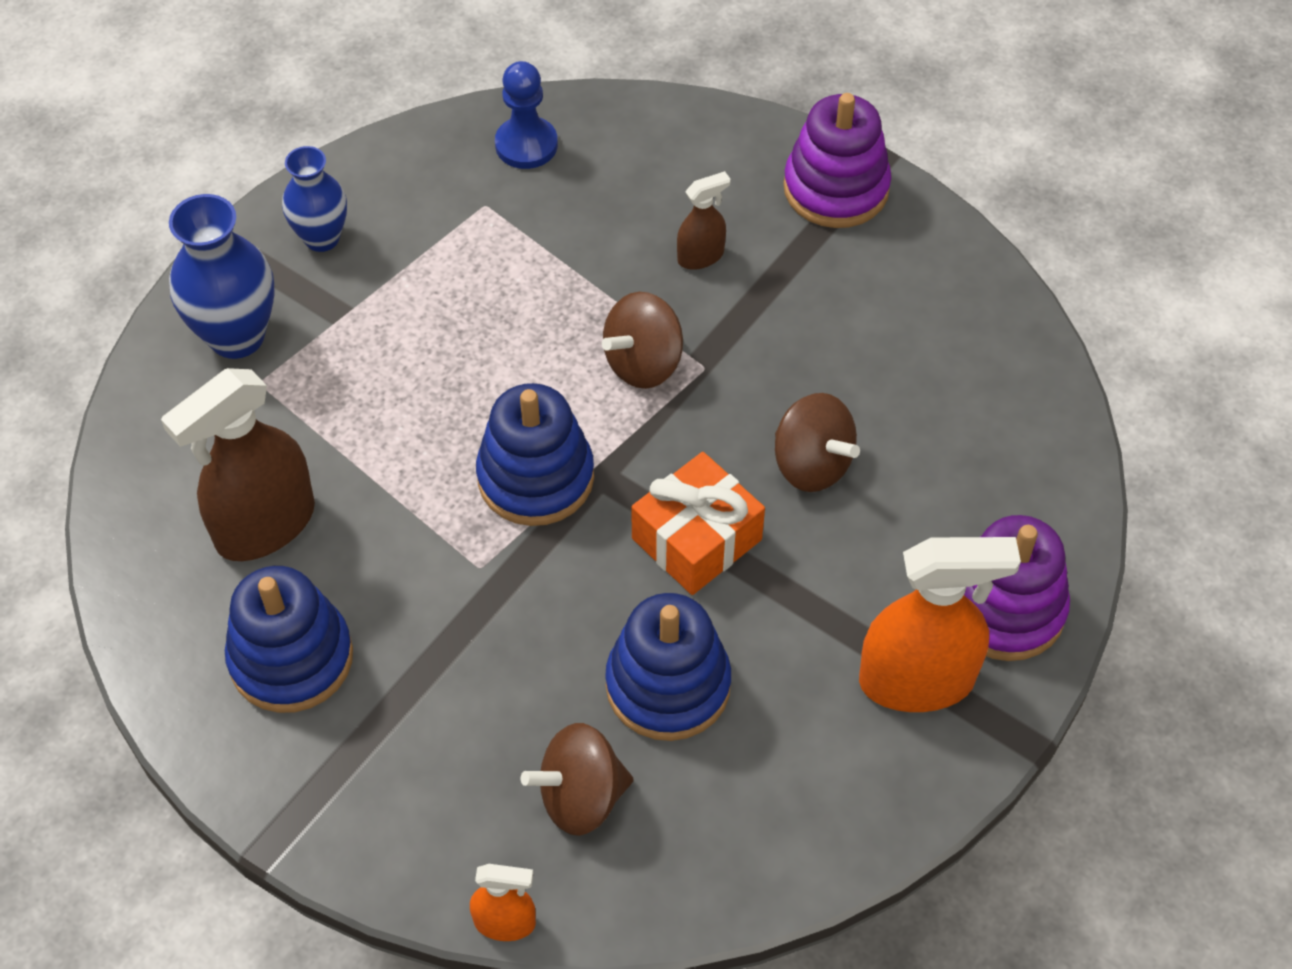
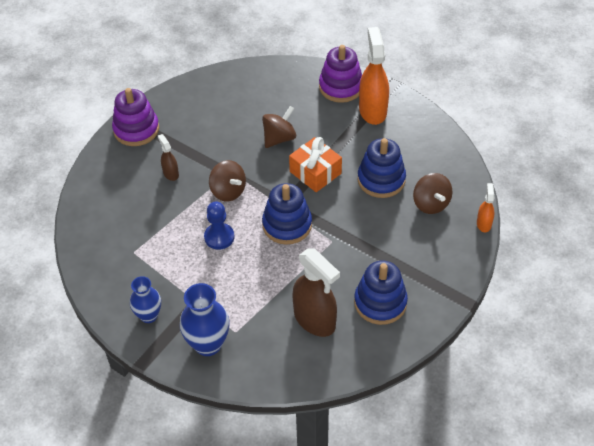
camera: 90 degrees left, 5 degrees down
blue pawn [495,61,558,169] -> blue pawn moved to [204,201,234,250]

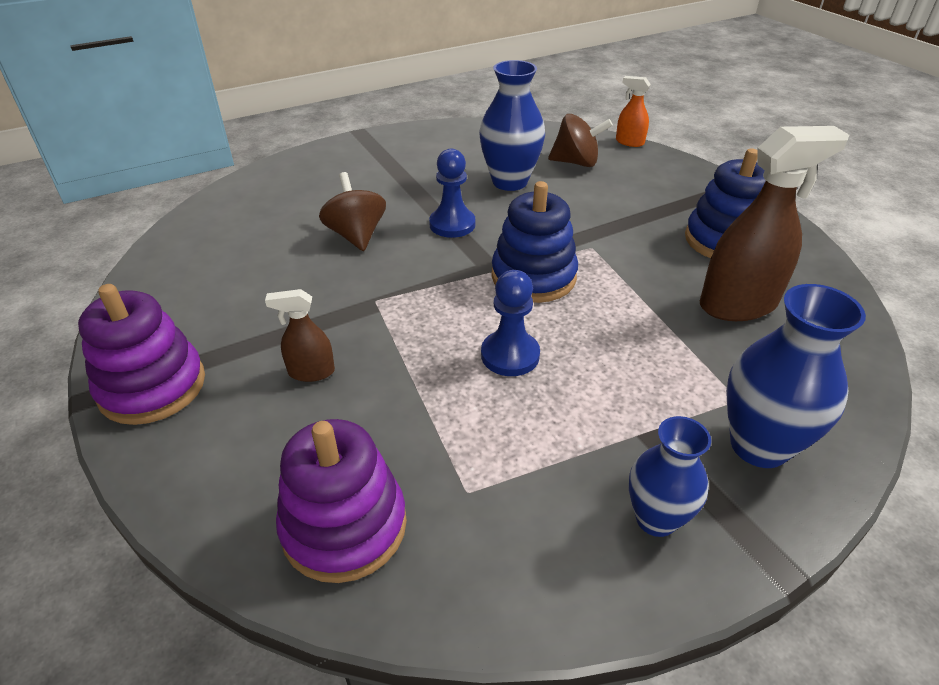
camera: 65 degrees left, 10 degrees down
brown spinning top [209,160,246,201] -> none
orange gift [289,137,342,192] -> blue pawn [429,149,476,238]
purple stacking toy [319,45,362,103] -> purple stacking toy moved to [276,419,407,583]
blue stacking toy [358,138,406,198] -> blue vase [479,60,545,191]
orange spray bottle [359,27,389,125] -> none

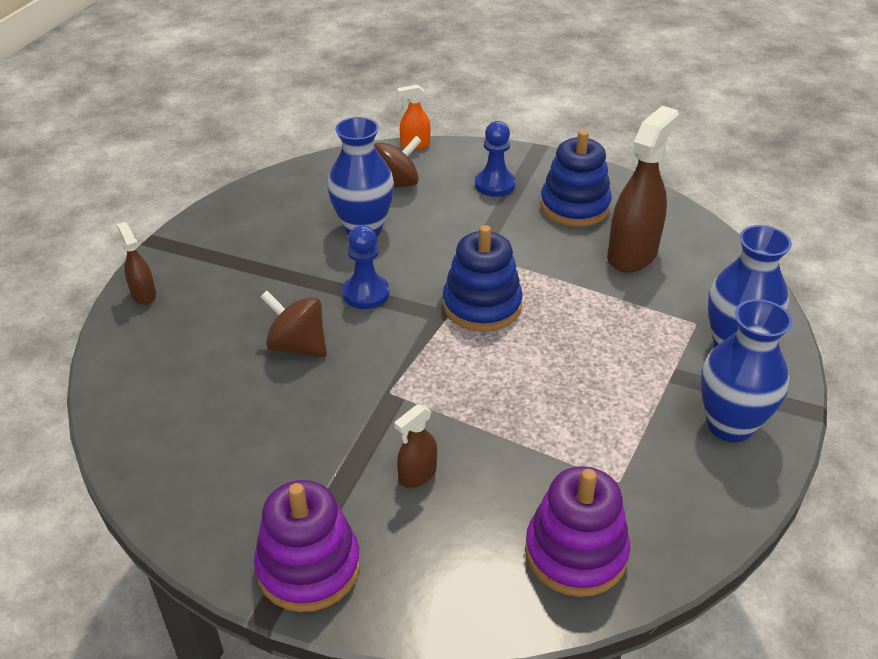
camera: 40 degrees left, 0 degrees up
blue pawn [481,270,540,376] -> blue pawn moved to [475,121,516,197]
blue vase [629,416,711,537] -> blue vase [701,299,793,442], size x1.53
none -> brown spray bottle [117,222,156,305]

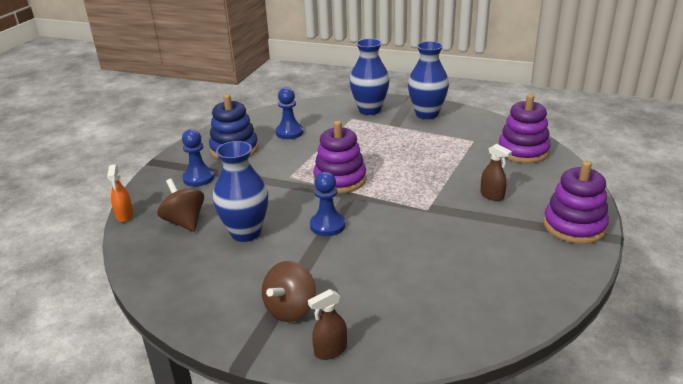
camera: 90 degrees left, 10 degrees down
brown spinning top [261,291,327,357] -> brown spinning top moved to [262,261,316,322]
blue stacking toy [443,225,523,332] -> purple stacking toy [313,121,367,194]
brown spray bottle [607,106,679,273] -> blue pawn [276,87,303,139]

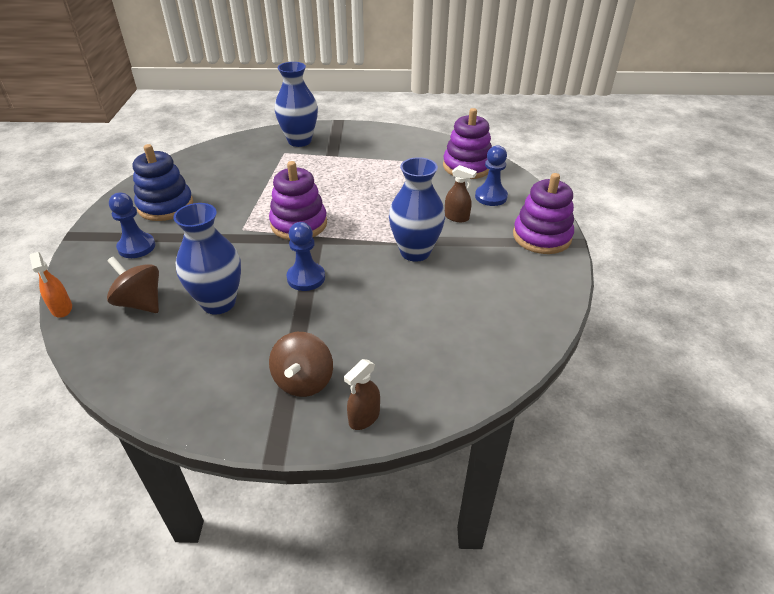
camera: 20 degrees left, 10 degrees up
blue pawn [276,87,303,139] -> blue pawn moved to [475,145,508,206]
blue vase [408,41,449,119] -> blue vase moved to [389,157,445,262]

